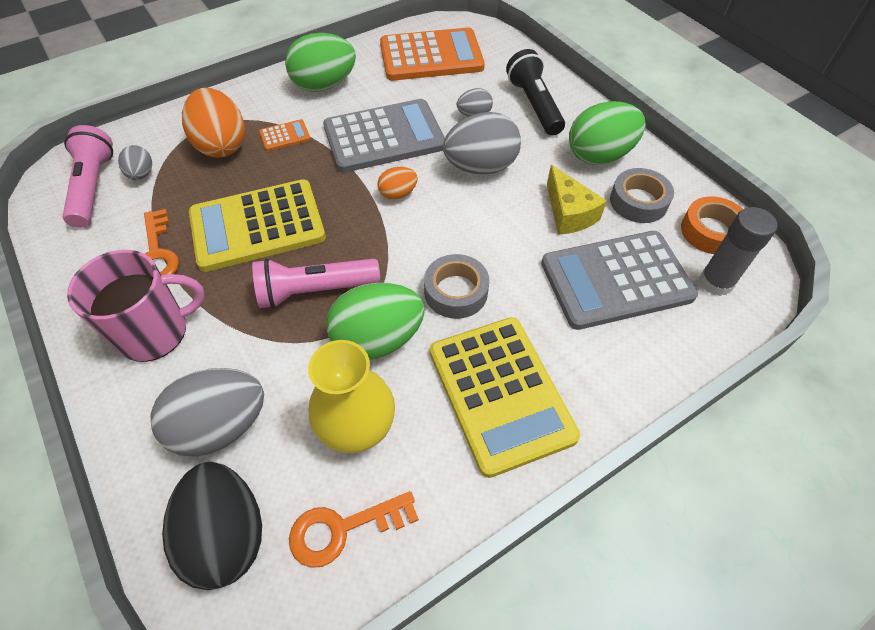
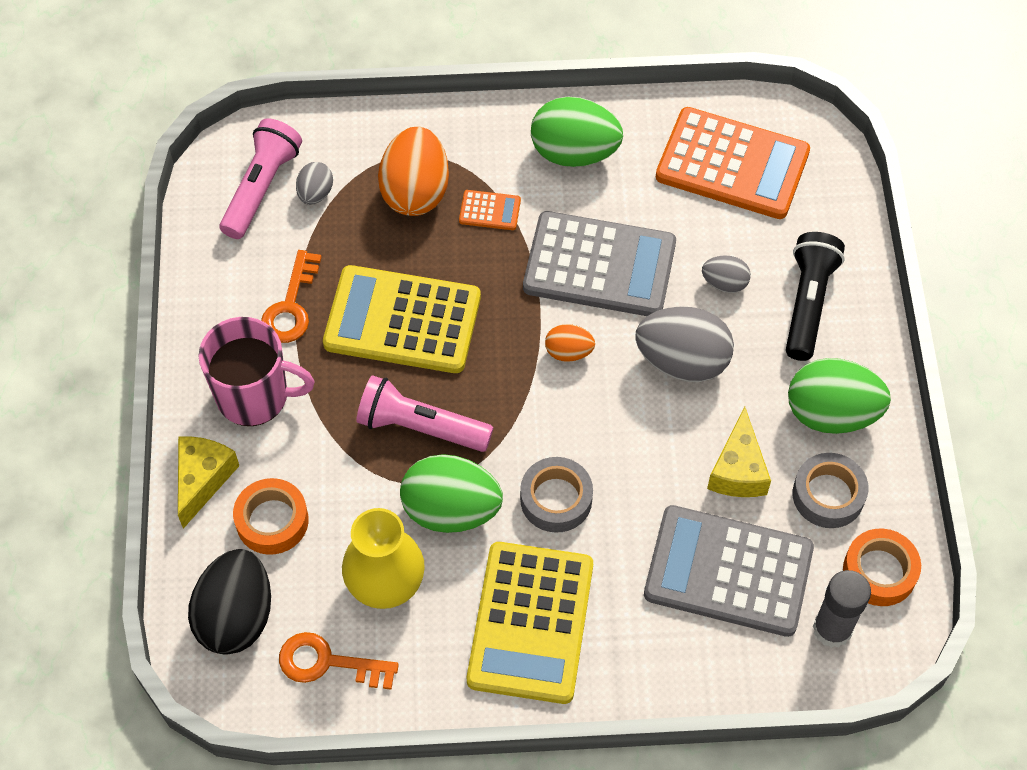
camera: 30 degrees right, 5 degrees up
grey egg [151,368,264,457] -> orange tape [233,478,309,555]
none -> yellow cheese [178,436,239,529]

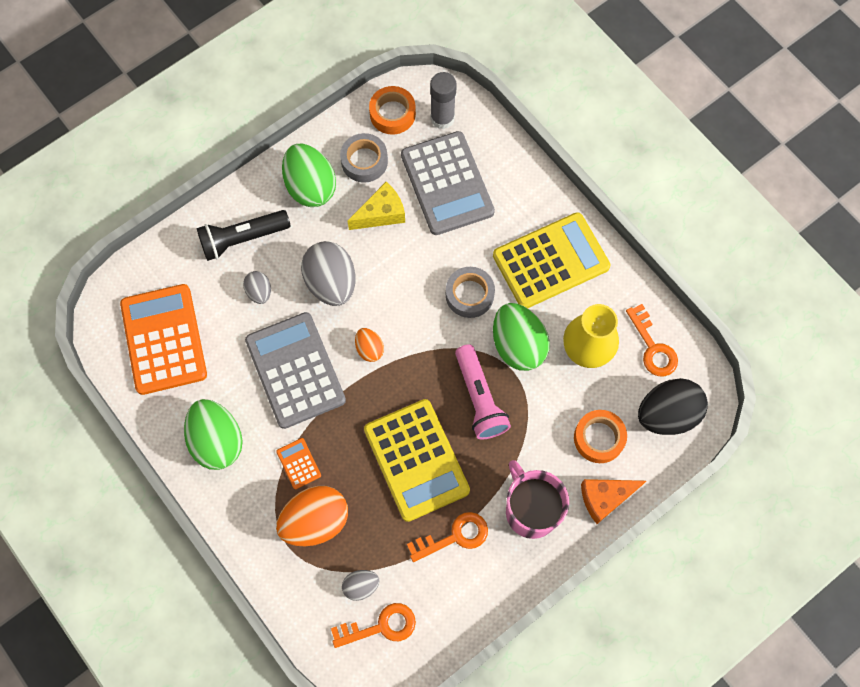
camera: 125 degrees left, 10 degrees up
yellow cheese [178,436,239,529] -> orange cheese [581,479,646,524]
pink flashlight [219,118,302,239] -> orange key [331,603,416,648]

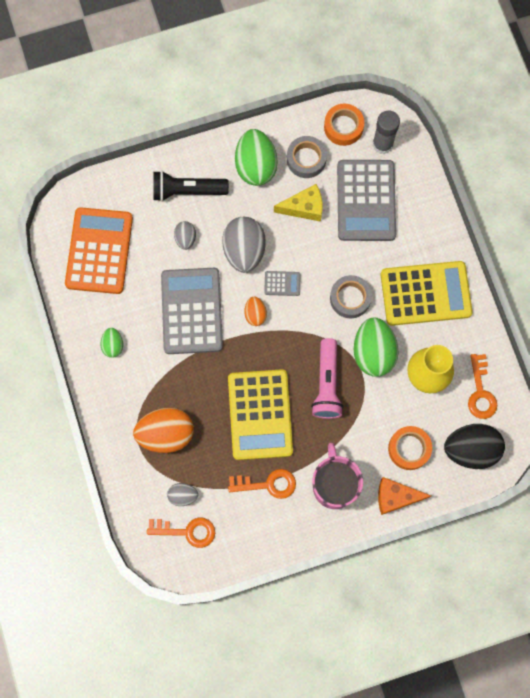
camera: 20 degrees right, 5 degrees up
green egg [184,399,243,470] -> green egg [100,328,123,358], size x0.51
orange calculator [276,438,321,489] -> none
none -> grey calculator [264,271,301,296]

